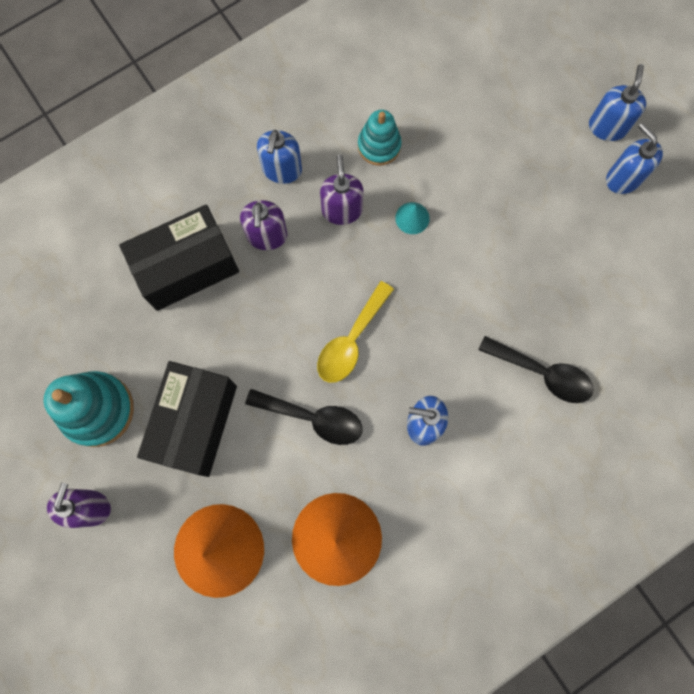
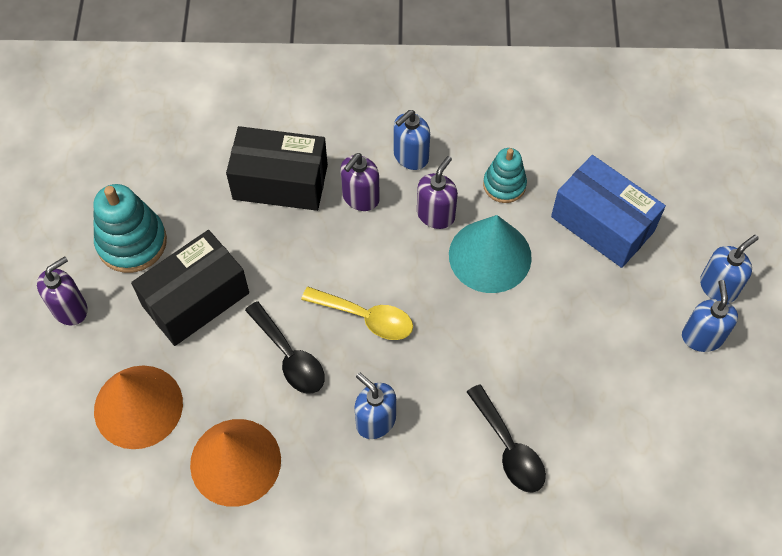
camera: 35 degrees right, 15 degrees down
yellow spoon [317,281,394,383] -> yellow spoon turned 135 degrees counterclockwise [301,287,413,340]
turquoise cone [395,202,430,234] -> turquoise cone [449,215,532,293], size x2.41
none -> blue box [551,155,666,268]

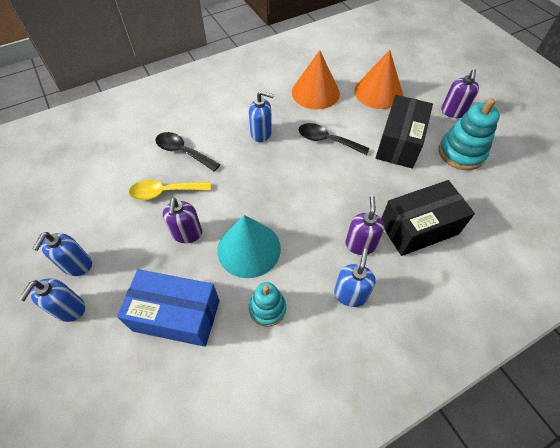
camera: 150 degrees right, 5 degrees down
yellow spoon [301,287,413,340] -> yellow spoon moved to [129,180,211,200]
purple soap dispenser [417,156,458,229] -> purple soap dispenser moved to [163,198,202,243]
blue soap dispenser [682,280,738,352] -> blue soap dispenser turned 45 degrees clockwise [33,232,92,276]

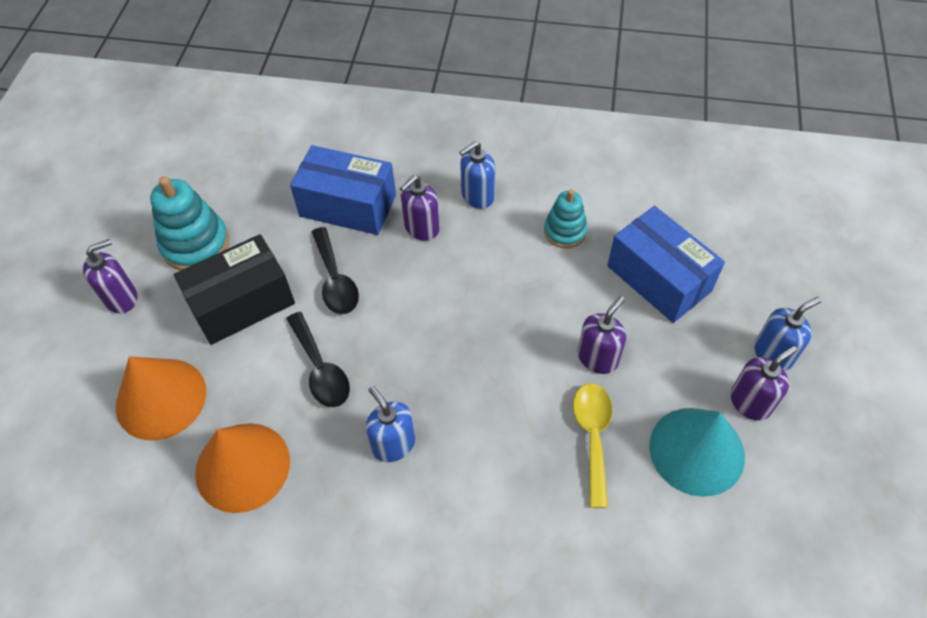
camera: 140 degrees left, 0 degrees up
blue soap dispenser [33,232,92,276] -> purple soap dispenser [730,346,797,421]
yellow spoon [129,180,211,200] -> yellow spoon turned 120 degrees counterclockwise [573,383,612,508]
black spoon [156,132,220,172] -> black spoon moved to [312,227,359,314]
turquoise cone [217,215,281,278] -> turquoise cone moved to [649,408,745,497]
black box [381,180,475,256] -> blue box [290,145,396,235]

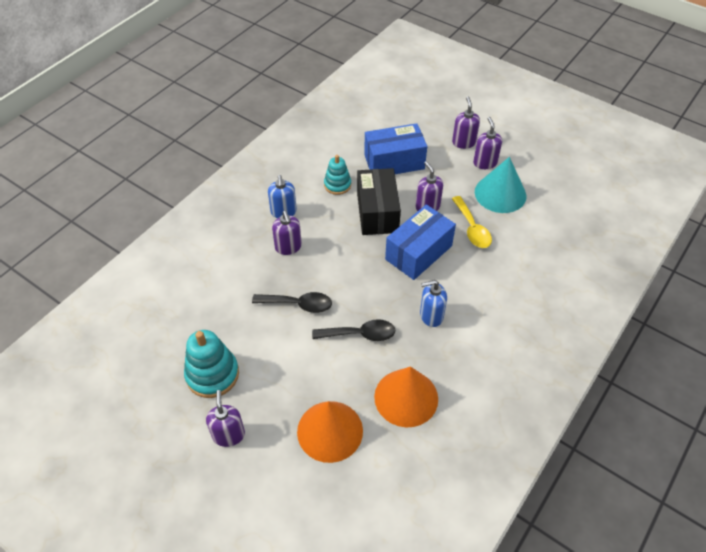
camera: 65 degrees left, 5 degrees down
black box [173,234,295,345] -> black box moved to [357,168,401,235]
blue box [290,145,396,235] -> blue box moved to [385,205,456,280]
yellow spoon [573,383,612,508] -> yellow spoon turned 135 degrees counterclockwise [452,196,492,248]
blue soap dispenser [754,297,822,371] -> purple soap dispenser [452,97,480,149]

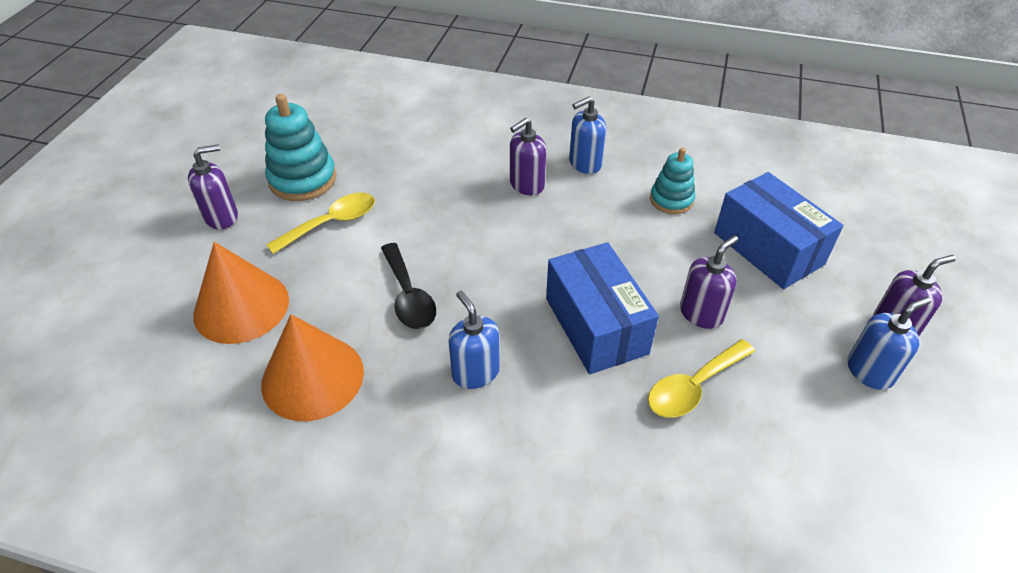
camera: 70 degrees right, 5 degrees down
black spoon [252,292,332,313] -> none
black box [357,168,401,235] -> none
blue box [385,205,456,280] -> blue box turned 45 degrees clockwise [546,242,659,374]
purple soap dispenser [473,117,502,169] -> blue soap dispenser [847,297,931,390]
turquoise cone [475,157,526,213] -> none
none -> yellow spoon [266,193,375,254]

